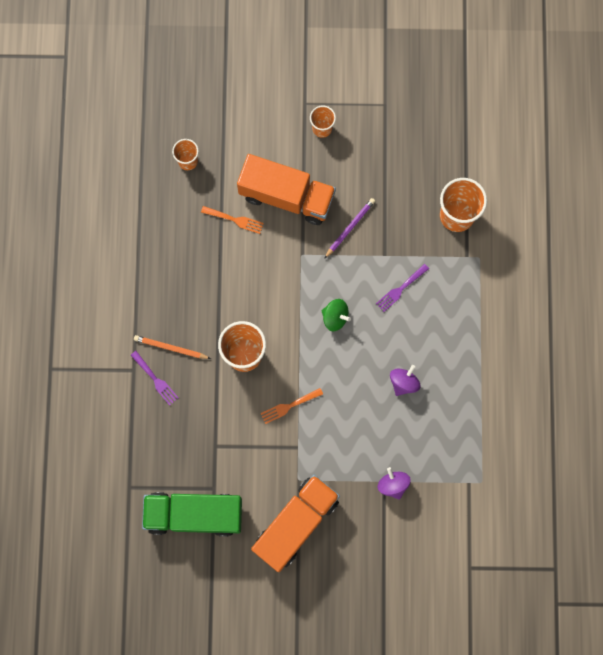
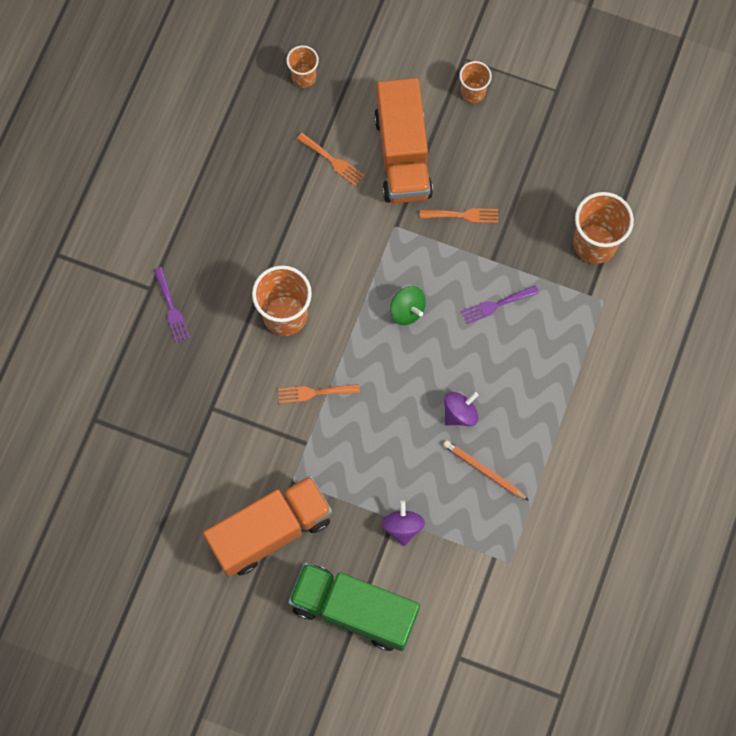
camera: 20 degrees right, 5 degrees down
orange pencil [134,335,211,359] -> orange pencil moved to [443,440,529,501]
green truck [142,492,242,537] -> green truck moved to [288,563,420,651]
orange truck [237,154,336,225] -> orange truck turned 45 degrees clockwise [374,78,433,203]
purple pencil [324,198,375,259] -> orange fork [420,208,498,223]

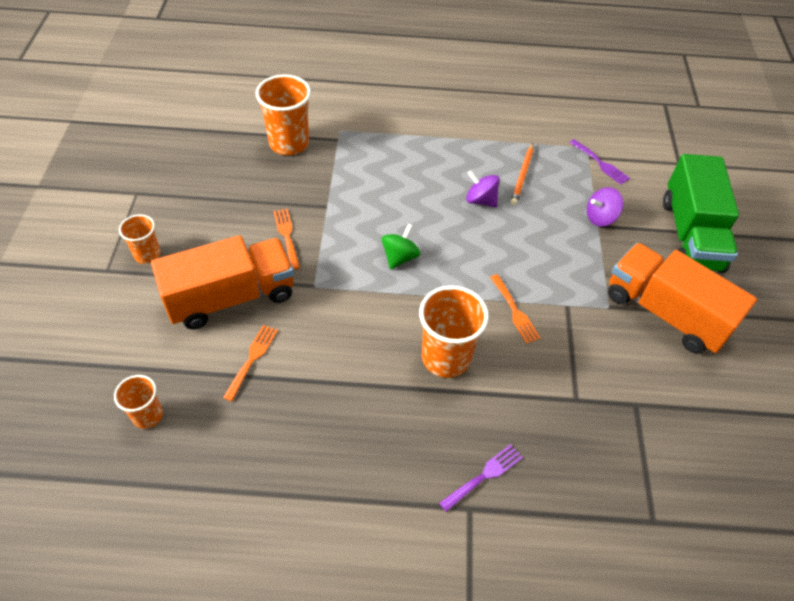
camera: 110 degrees left, 20 degrees down
purple fork [461,285,539,324] -> purple fork moved to [569,139,630,185]

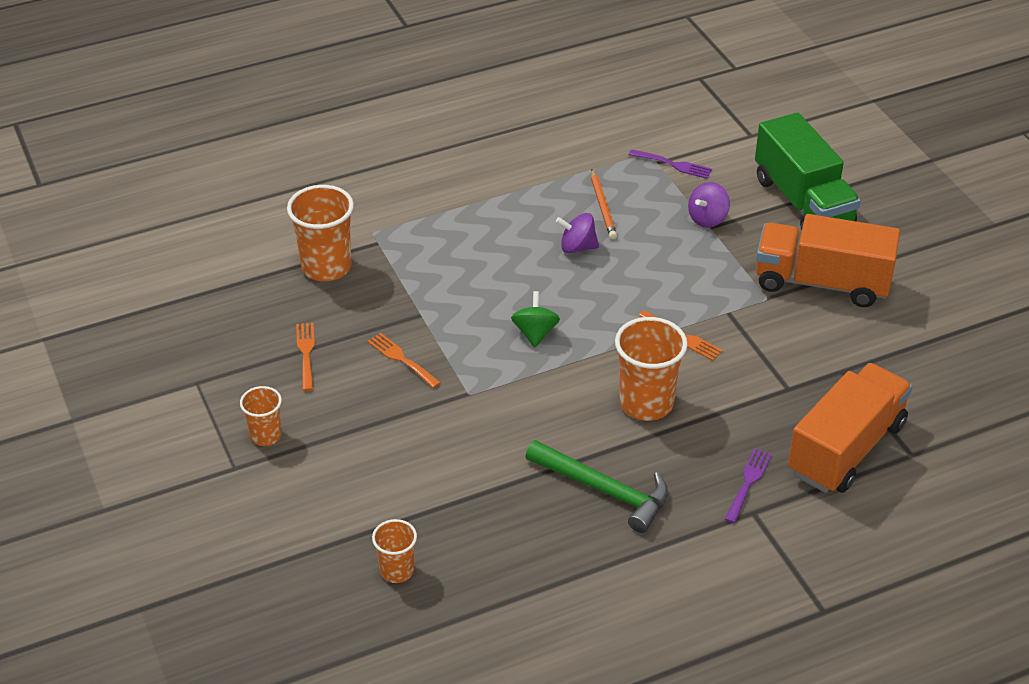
camera: 25 degrees left, 10 degrees down
orange truck [151,235,294,329] -> orange truck moved to [788,363,913,493]
orange fork [223,325,278,401] -> orange fork moved to [296,323,315,391]
none -> green hammer [525,440,668,533]

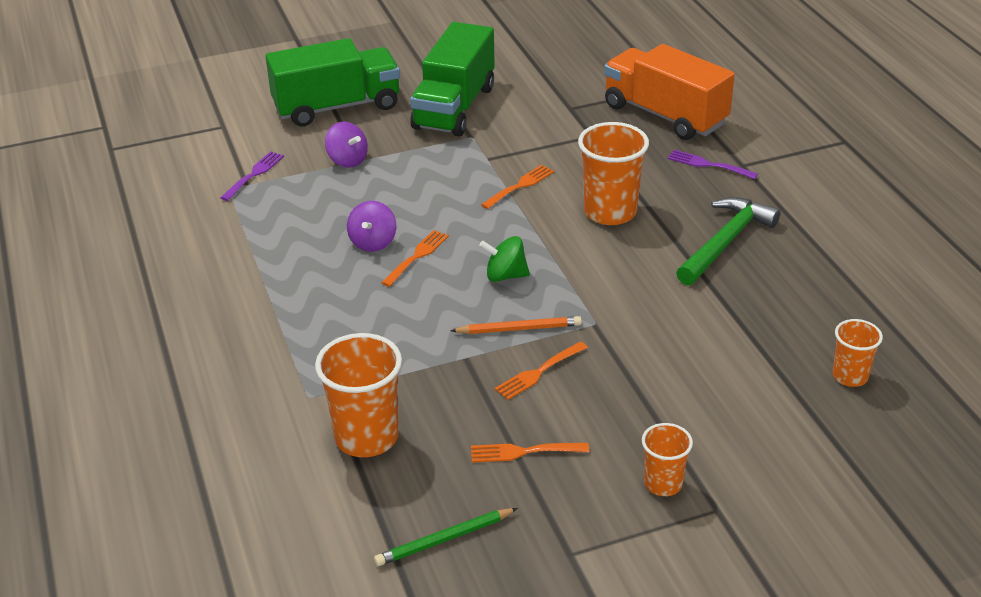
camera: 85 degrees left, 5 degrees down
orange pencil [591,169,617,239] -> orange pencil moved to [450,316,582,334]
orange truck [756,214,900,307] -> green truck [410,22,495,136]
none -> green pencil [374,508,518,566]
none -> orange fork [381,230,449,287]

